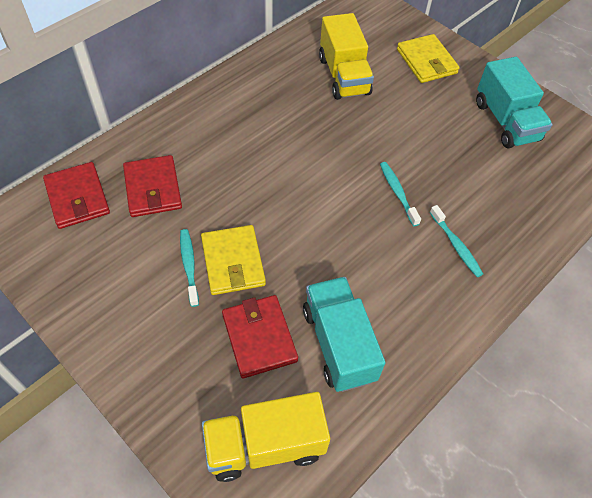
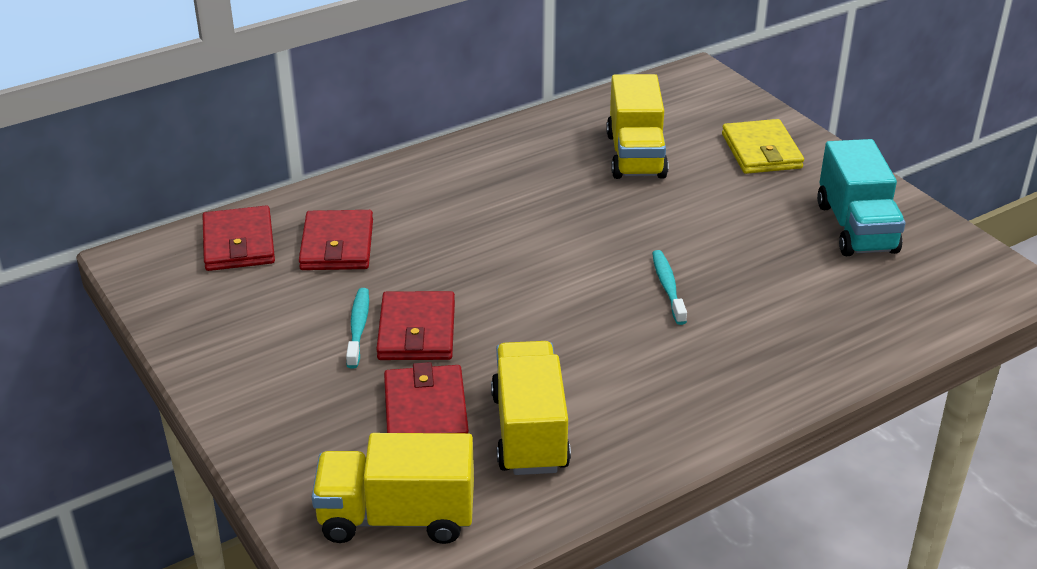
camera: 15 degrees right, 20 degrees down
yellow wallet [201,225,266,295] -> red wallet [376,291,455,360]
turquoise truck [303,277,385,392] -> yellow truck [491,341,571,475]
turquoise toothbrush [430,205,483,277] -> none

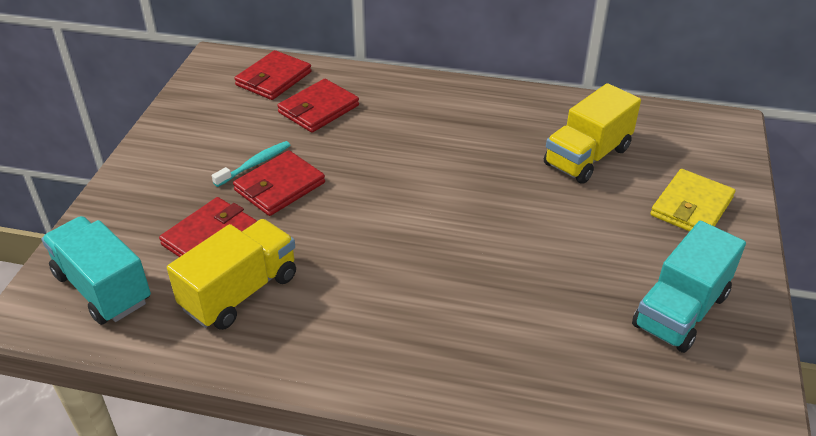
camera: 45 degrees right, 5 degrees up
yellow truck [312,433,474,544] -> turquoise truck [41,216,151,325]
turquoise toothbrush [652,250,687,325] -> none

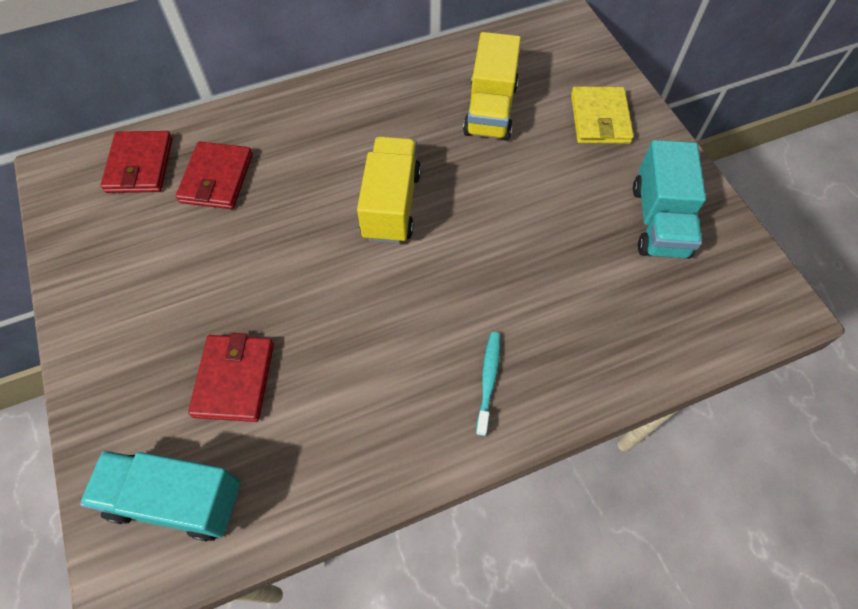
camera: 35 degrees left, 20 degrees up
yellow truck [167,219,296,330] -> yellow truck moved to [357,136,421,244]
turquoise toothbrush [212,141,290,187] -> turquoise toothbrush moved to [476,332,500,436]
red wallet [233,150,325,216] -> none

